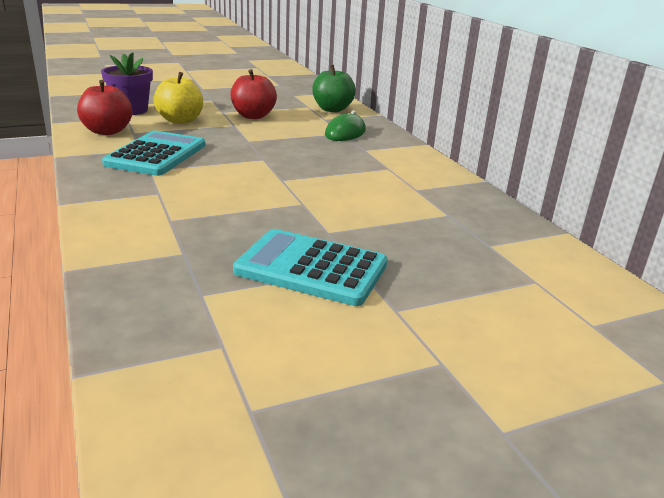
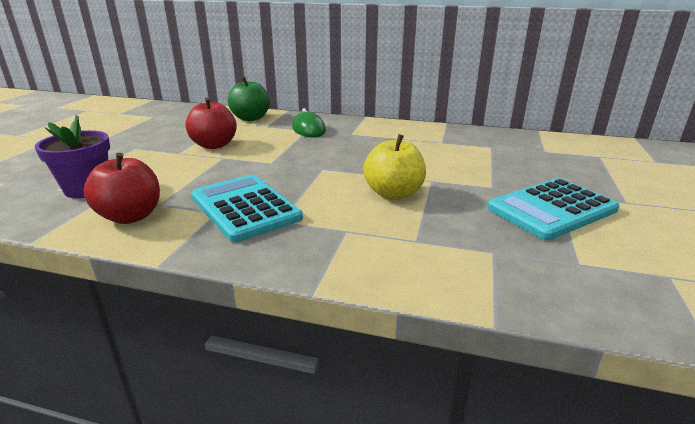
camera: 50 degrees left, 0 degrees up
yellow apple [153,72,203,124] -> yellow apple moved to [363,134,426,200]

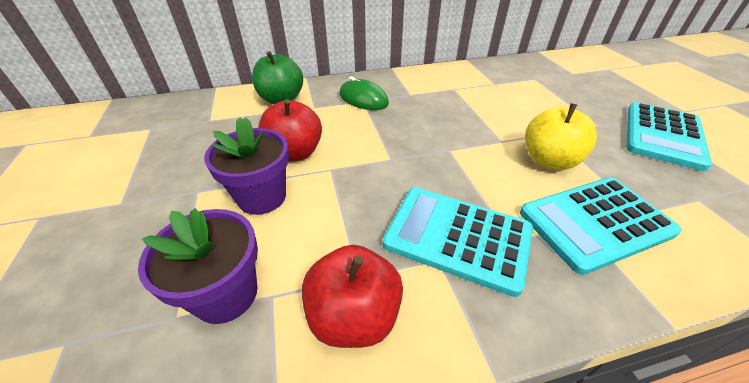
camera: 30 degrees left, 15 degrees up
none -> purple flower pot [204,117,289,215]
none -> turquoise calculator [520,177,682,275]

